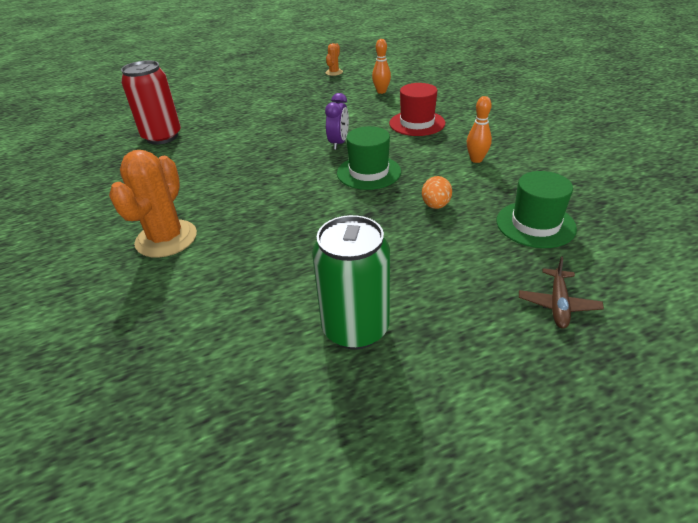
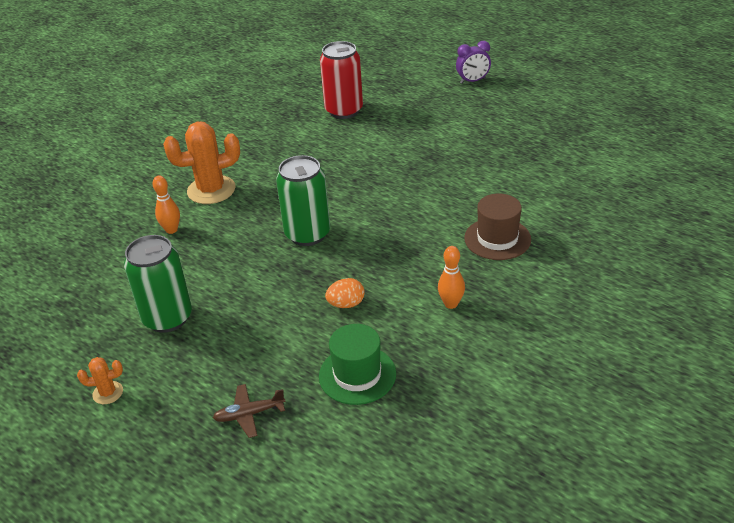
camera: 60 degrees right, 0 degrees up
purple clock [325,93,349,150] -> purple clock moved to [456,41,491,84]
orange cactus [326,43,343,76] -> orange cactus moved to [77,357,123,404]
green hat [337,126,401,190] -> none
orange bowling pin [372,39,391,94] -> orange bowling pin moved to [153,176,180,234]
red hat [389,83,445,136] -> brown hat [464,194,531,260]
none -> green can [276,155,330,246]

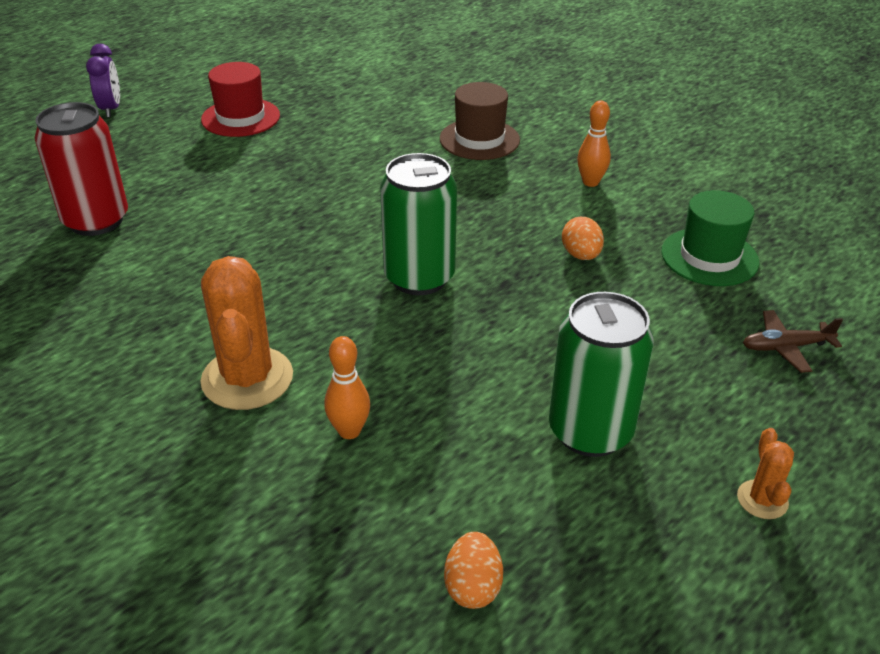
camera: 85 degrees left, 0 degrees up
brown plane [213,384,286,438] -> brown plane turned 90 degrees clockwise [743,310,843,373]
none -> red hat [201,62,280,137]
none -> orange egg [444,532,503,609]

